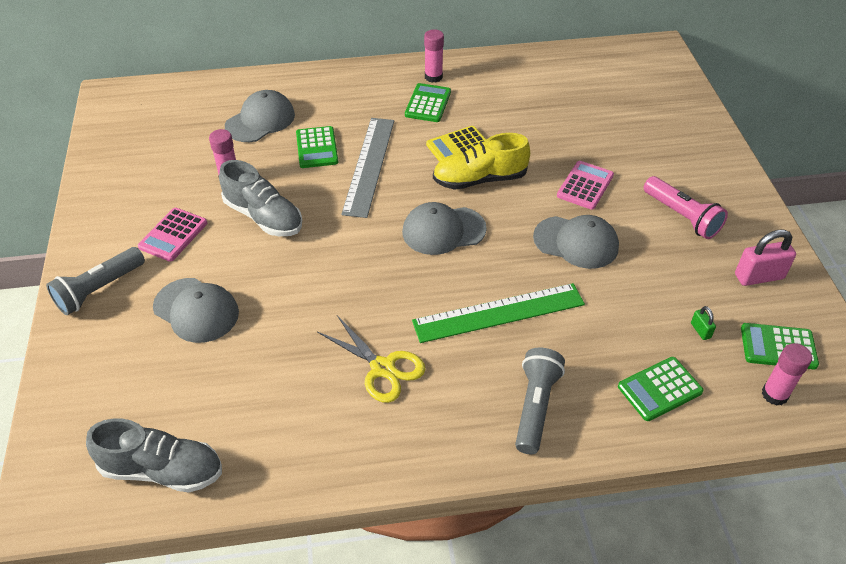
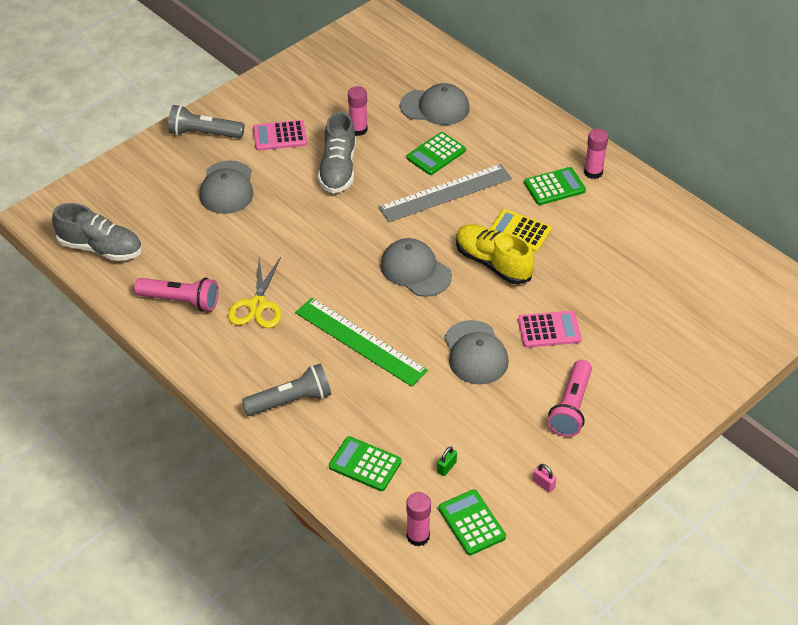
camera: 55 degrees right, 0 degrees up
grey shoe [86,418,222,493] -> grey shoe turned 45 degrees counterclockwise [52,203,142,261]
pink padlock [735,230,796,286] -> pink padlock [533,464,557,493], size x0.49
none -> pink flashlight [134,278,218,312]

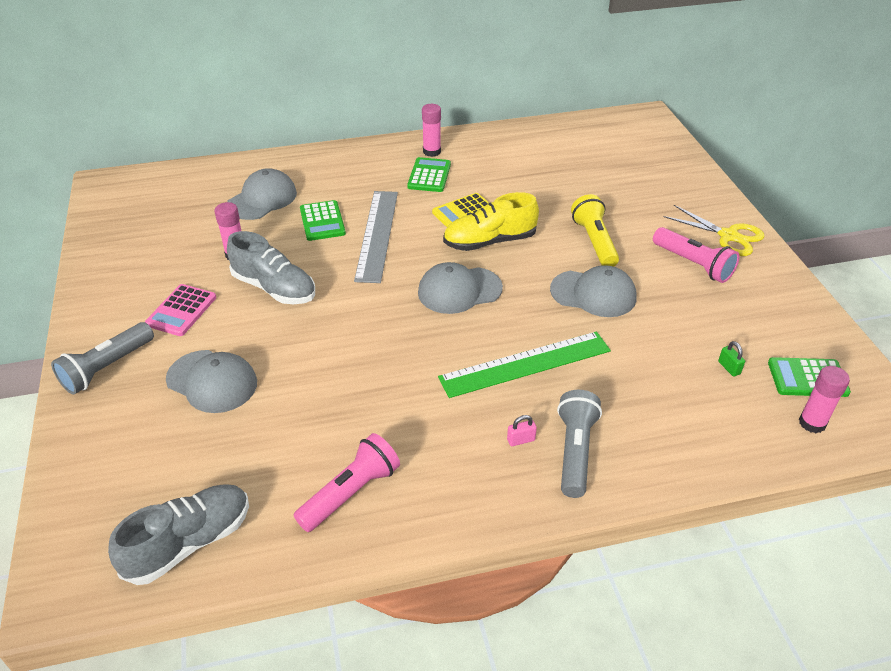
camera: 60 degrees left, 5 degrees down
yellow scissors [228,257,281,328] -> yellow scissors moved to [664,205,765,256]
green calculator [329,436,402,491] -> none
pink calculator [518,311,582,348] -> yellow flashlight [571,194,619,267]
pink padlock [533,464,557,493] -> pink padlock moved to [507,415,537,446]

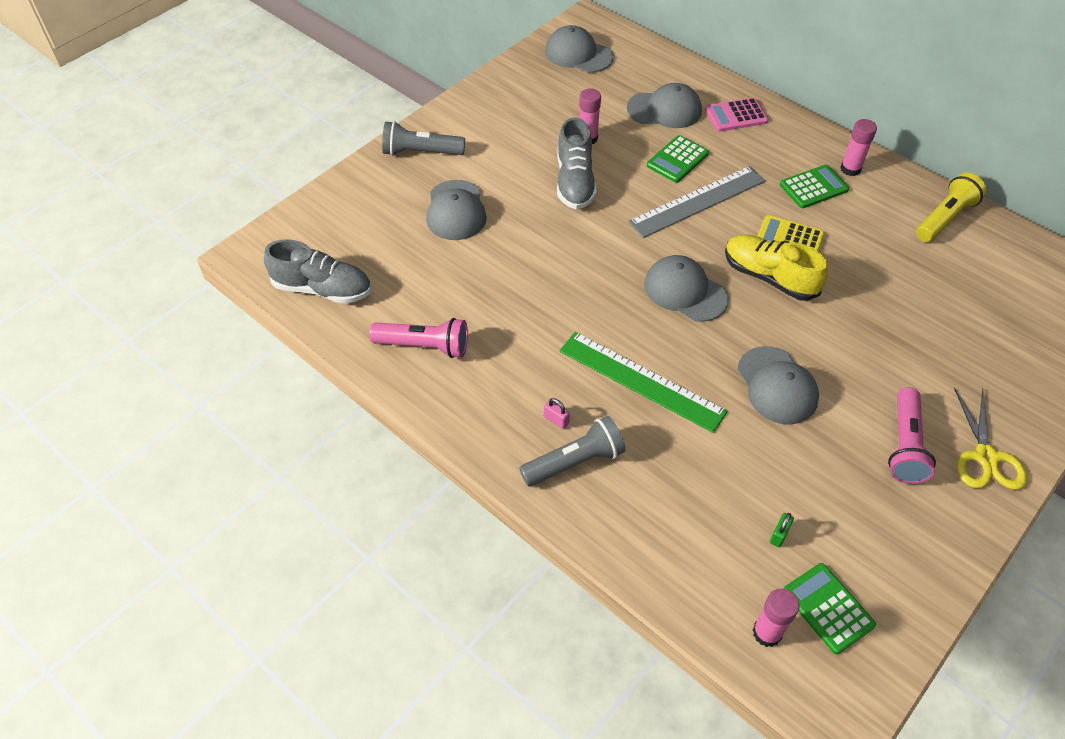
camera: 55 degrees right, 10 degrees up
pink calculator [145,284,216,336] -> pink calculator moved to [705,97,768,132]
yellow flashlight [571,194,619,267] -> yellow flashlight moved to [916,173,986,242]
none -> grey cap [545,25,614,73]

